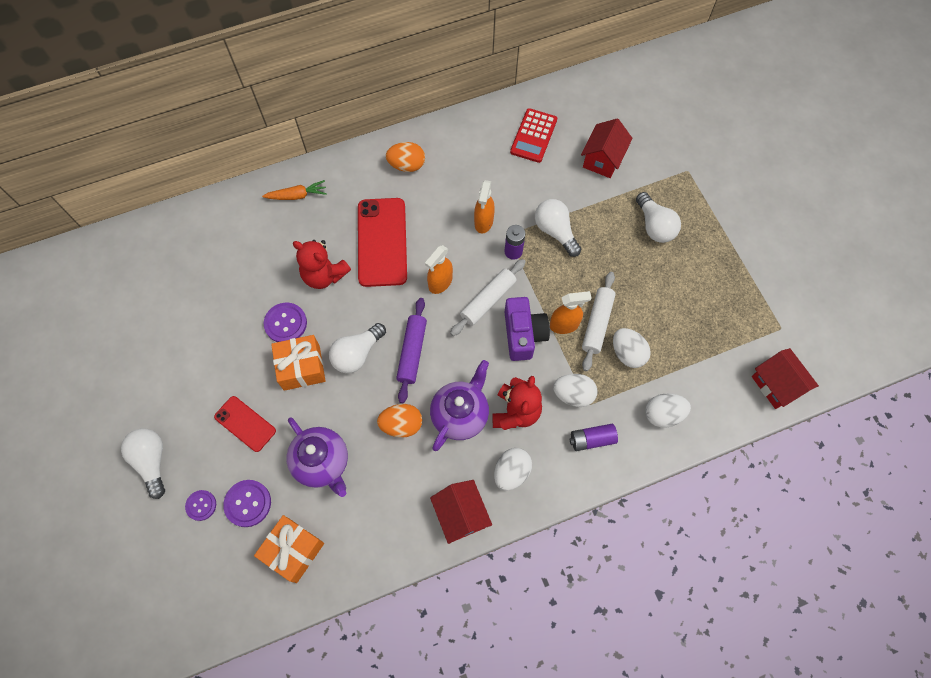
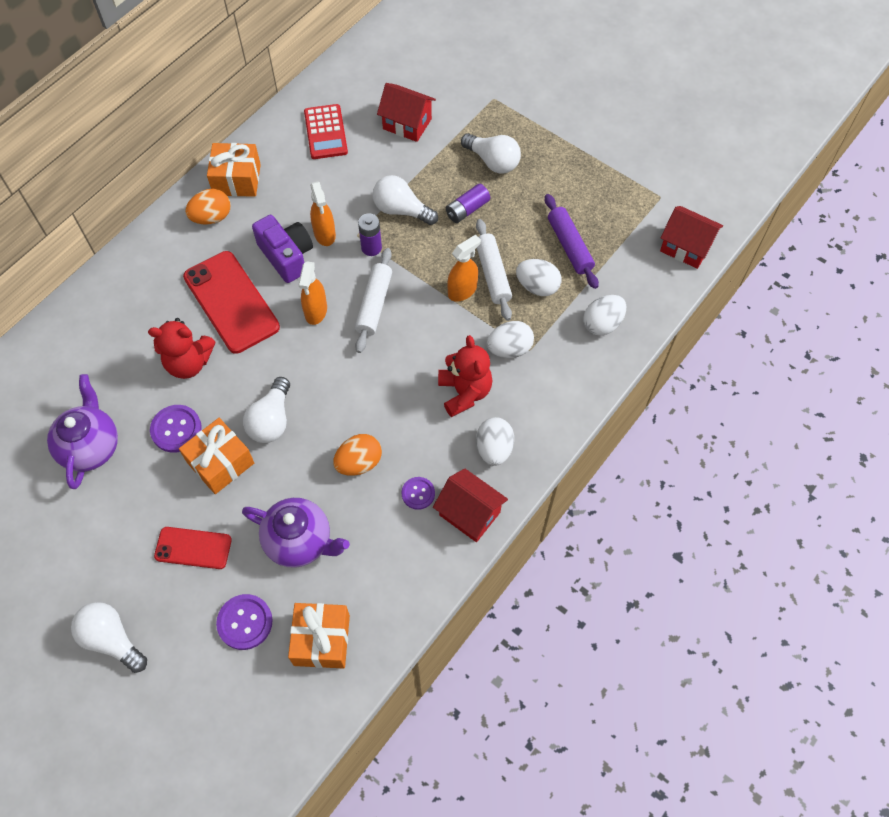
camera: 30 degrees left, 5 degrees down
purple button [185,490,216,521] -> purple button moved to [402,477,435,510]
orange carrot [262,180,327,200] -> none
purple rolling pin [396,298,427,403] -> purple rolling pin moved to [545,194,599,289]
purple teapot [430,360,489,451] -> purple teapot moved to [47,374,118,489]
purple camera [504,297,550,361] -> purple camera moved to [252,215,313,283]
purple battery [570,424,618,451] -> purple battery moved to [446,184,490,223]
red house [581,119,633,178] -> red house turned 60 degrees counterclockwise [377,83,436,142]
none -> orange gift [207,143,261,197]

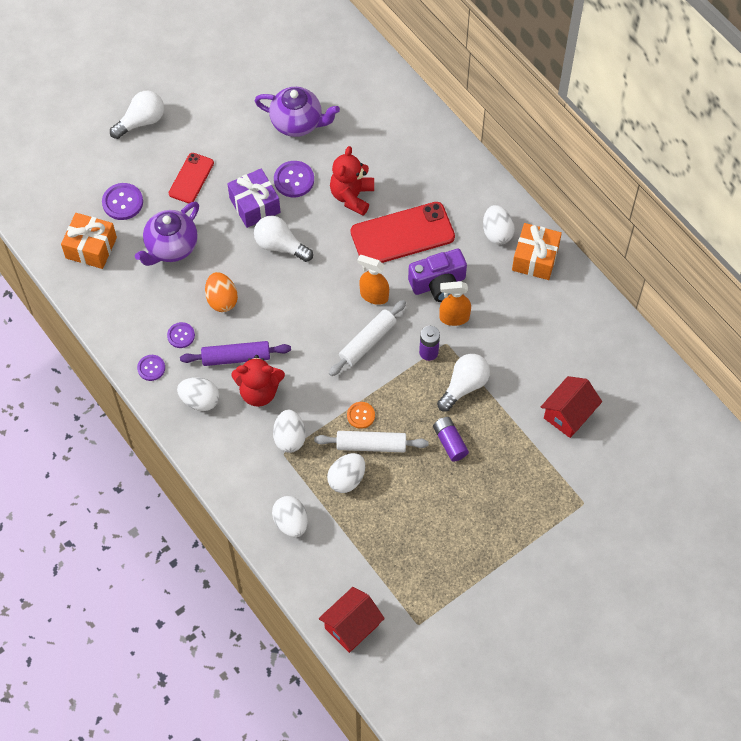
camera: 105 degrees right, 0 degrees up
orange gift [179,418,254,494] -> purple gift [227,168,281,228]
orange egg [185,189,230,225] -> white egg [483,205,515,244]
red calculator [304,104,348,159] -> none
white rolling pin [355,248,392,353] -> white rolling pin turned 75 degrees counterclockwise [329,300,406,376]
red house [433,468,508,542] -> purple button [137,355,165,381]
orange spray bottle [447,235,481,302] -> orange button [347,402,375,429]
white light bulb [461,133,521,173] -> none
purple rolling pin [545,194,599,289] -> purple rolling pin moved to [180,341,291,366]

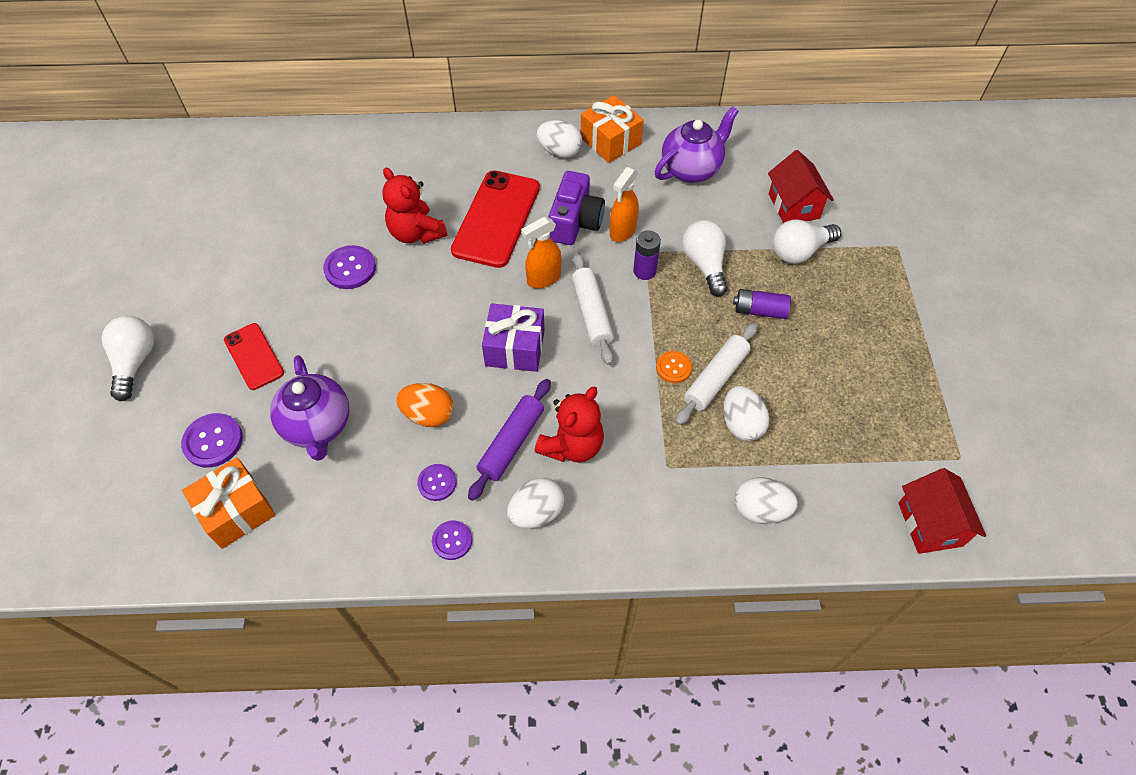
camera: 55 degrees left, 5 degrees down
purple gift [227,168,281,228] -> purple gift moved to [482,303,545,372]
purple teapot [254,87,340,137] -> purple teapot moved to [655,107,739,183]
white light bulb [254,216,313,262] -> white light bulb moved to [773,220,841,264]
white egg [273,410,306,453] -> none

